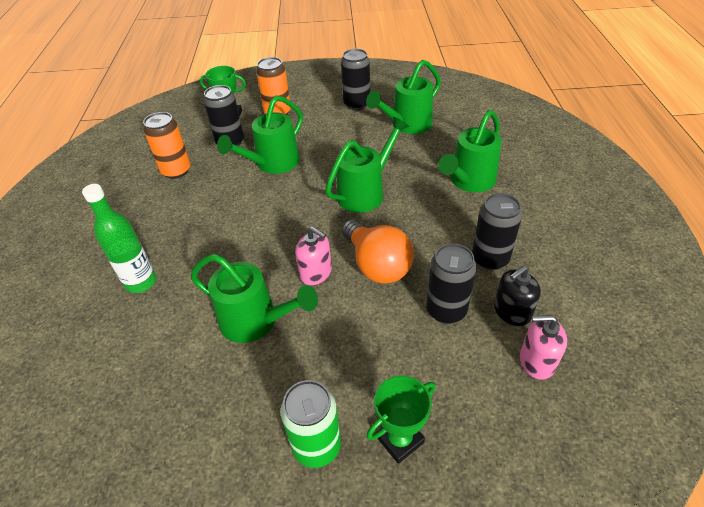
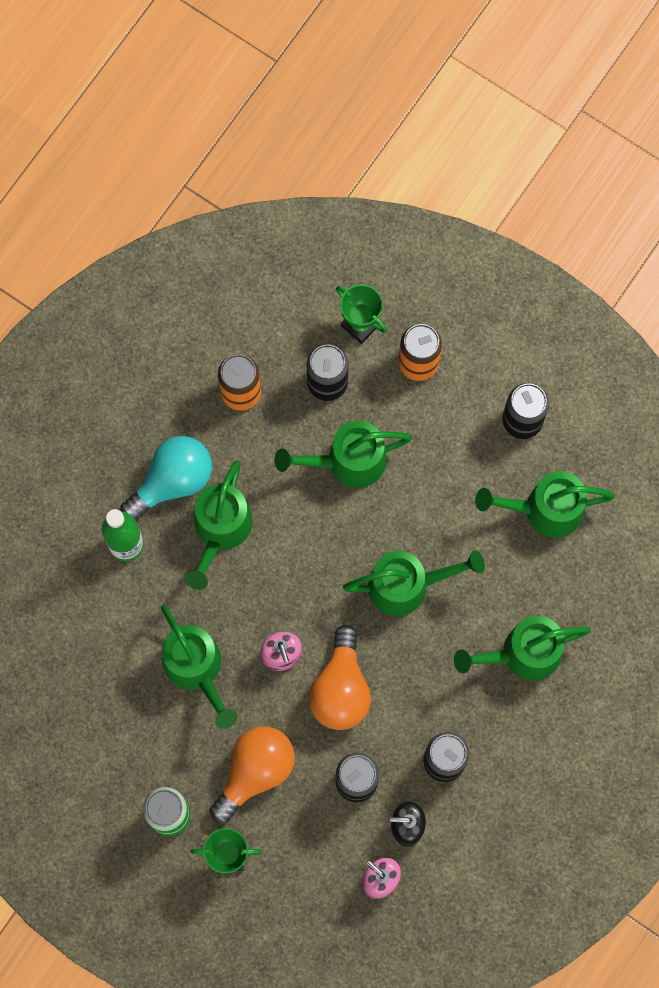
camera: 35 degrees right, 30 degrees up
none -> turquoise light bulb [120,436,212,521]
none -> green watering can [185,460,253,590]
none -> orange light bulb [210,726,295,823]

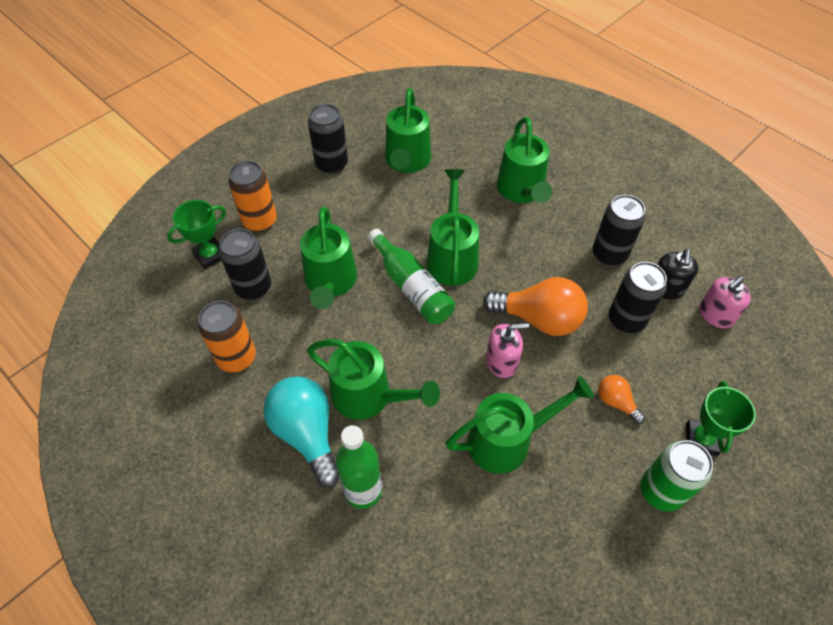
camera: 80 degrees left, 20 degrees down
orange light bulb [210,726,295,823] -> orange light bulb [598,375,645,424], size x0.51
none -> green bottle [368,229,455,324]

